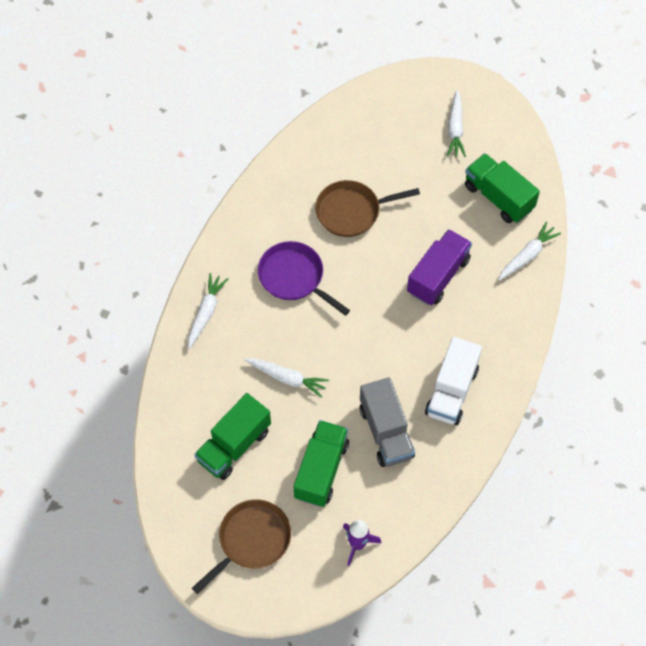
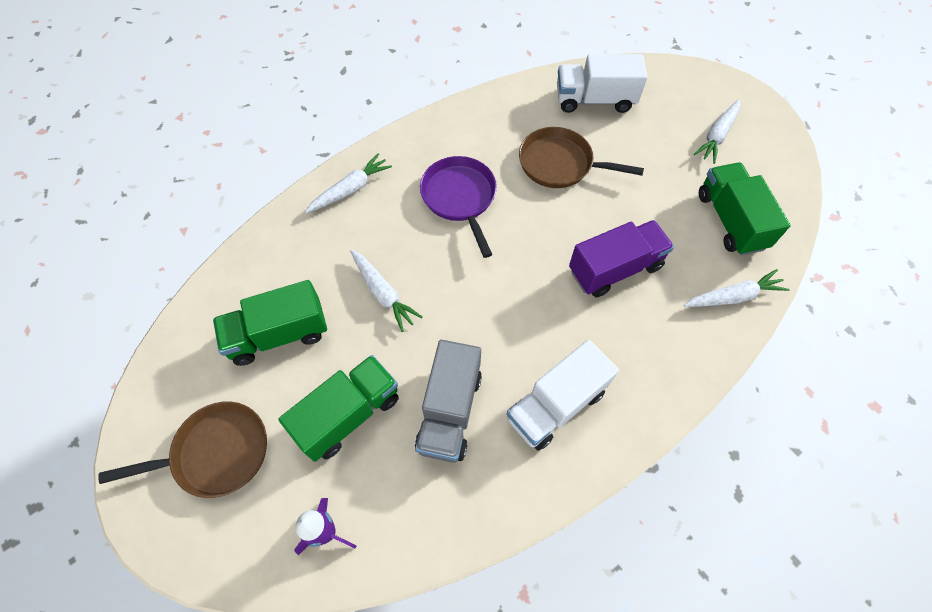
camera: 30 degrees right, 0 degrees up
none -> white truck [557,54,647,113]

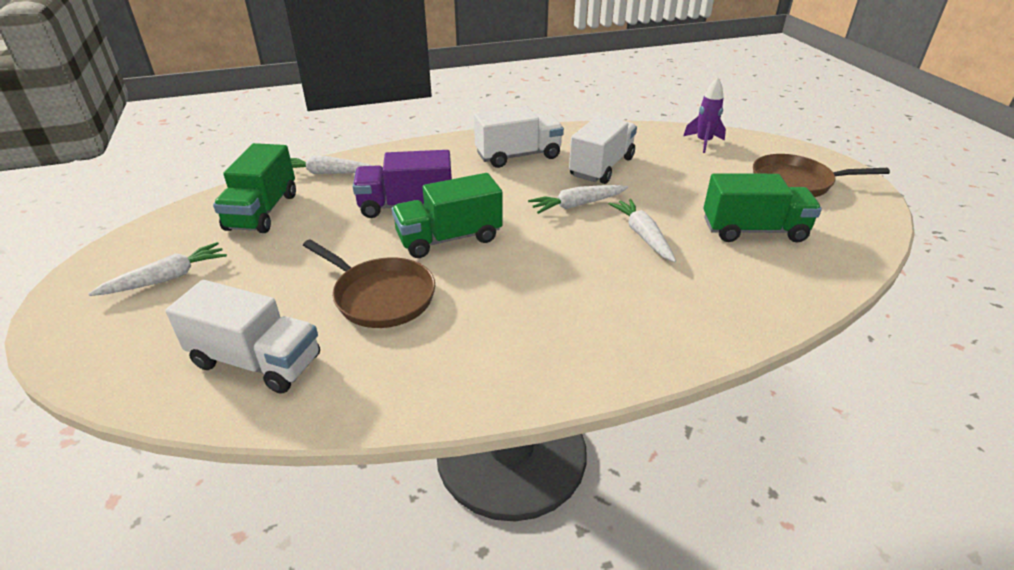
camera: 160 degrees left, 25 degrees down
green truck [278,355,399,462] -> green truck moved to [392,173,503,258]
white carrot [305,153,392,213] -> white carrot moved to [528,185,628,214]
grey truck [415,340,482,463] -> white truck [569,115,637,184]
purple pan [420,156,497,258] -> none

